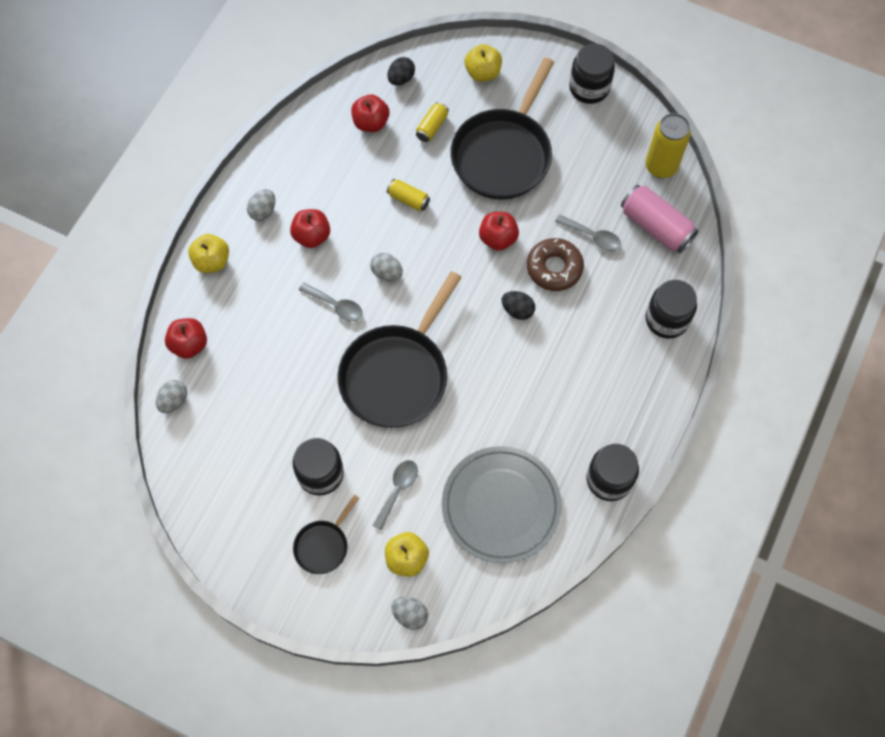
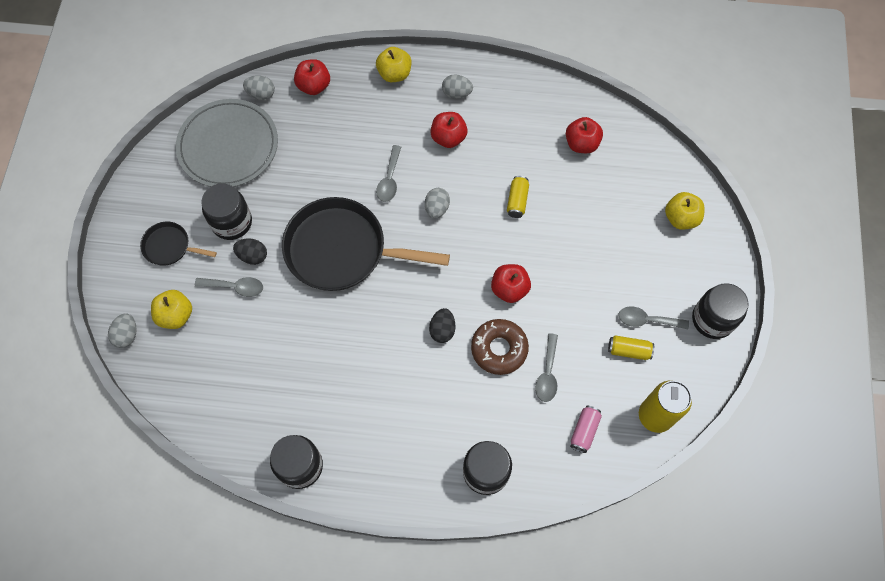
camera: 70 degrees right, 0 degrees up
black egg [387,57,415,85] -> black egg moved to [233,238,267,265]
yellow can [416,102,449,142] -> yellow can moved to [608,335,654,360]
grey plate [442,446,562,563] -> grey plate moved to [176,99,278,187]
black pan [450,58,554,199] -> none
pink can [621,185,698,254] -> pink can [570,406,602,453], size x0.55
none -> grey spoon [618,307,689,329]

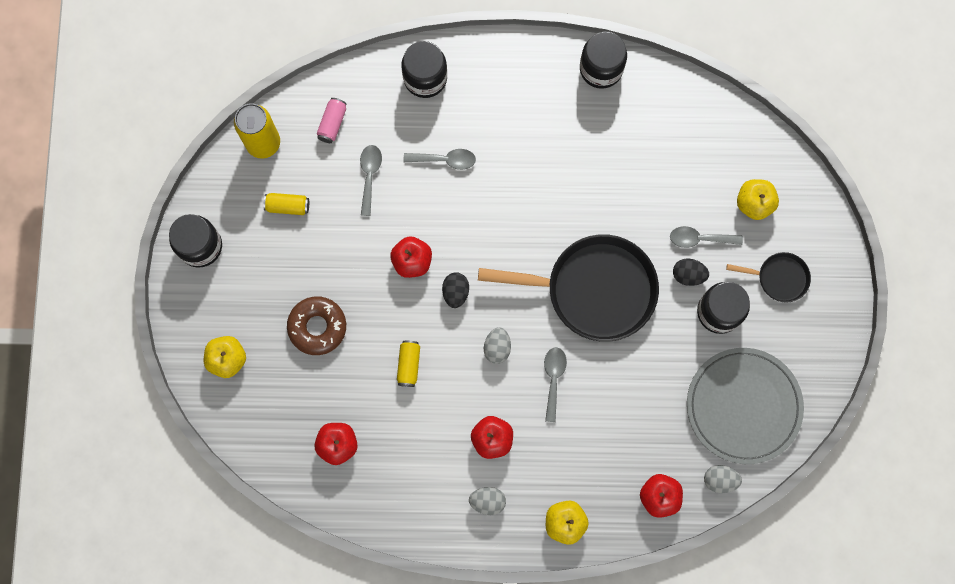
camera: 175 degrees right, 10 degrees up
grey egg [108,313,137,348] -> none
black egg [429,308,455,343] -> black egg moved to [442,272,469,308]
brown donut [471,319,529,375] -> brown donut moved to [287,296,346,355]
grey spoon [618,307,689,329] -> grey spoon moved to [404,149,476,170]

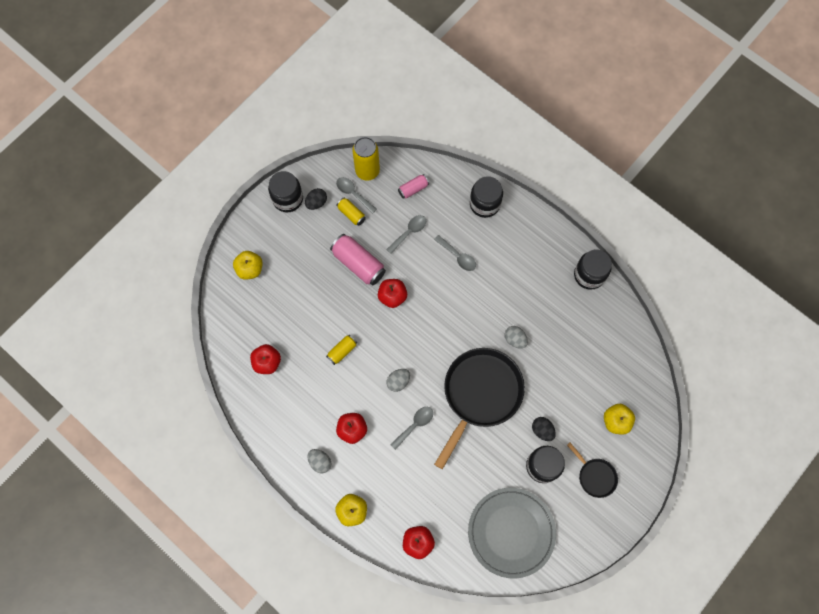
camera: 40 degrees right, 5 degrees down
brown donut [287,296,346,355] -> none
black egg [442,272,469,308] -> black egg moved to [305,188,327,210]
black pan [478,234,659,342] -> black pan turned 105 degrees counterclockwise [434,348,525,469]
grey spoon [670,226,743,248] -> grey spoon moved to [336,177,377,214]
grey egg [704,465,742,493] -> grey egg moved to [505,326,528,349]
none -> pink can [330,234,386,286]

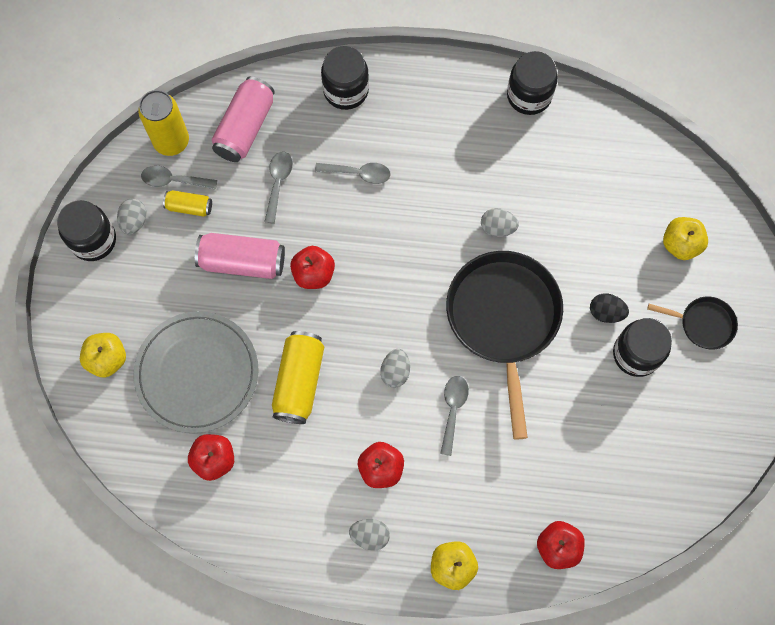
camera: 35 degrees left, 0 degrees up
black egg [305,188,327,210] -> grey egg [117,199,147,235]
yellow can [326,335,357,365] -> yellow can [272,331,324,424], size x1.82
pink can [398,174,429,199] -> pink can [212,77,275,162], size x1.82
grey plate [468,488,556,579] -> grey plate moved to [133,311,259,433]

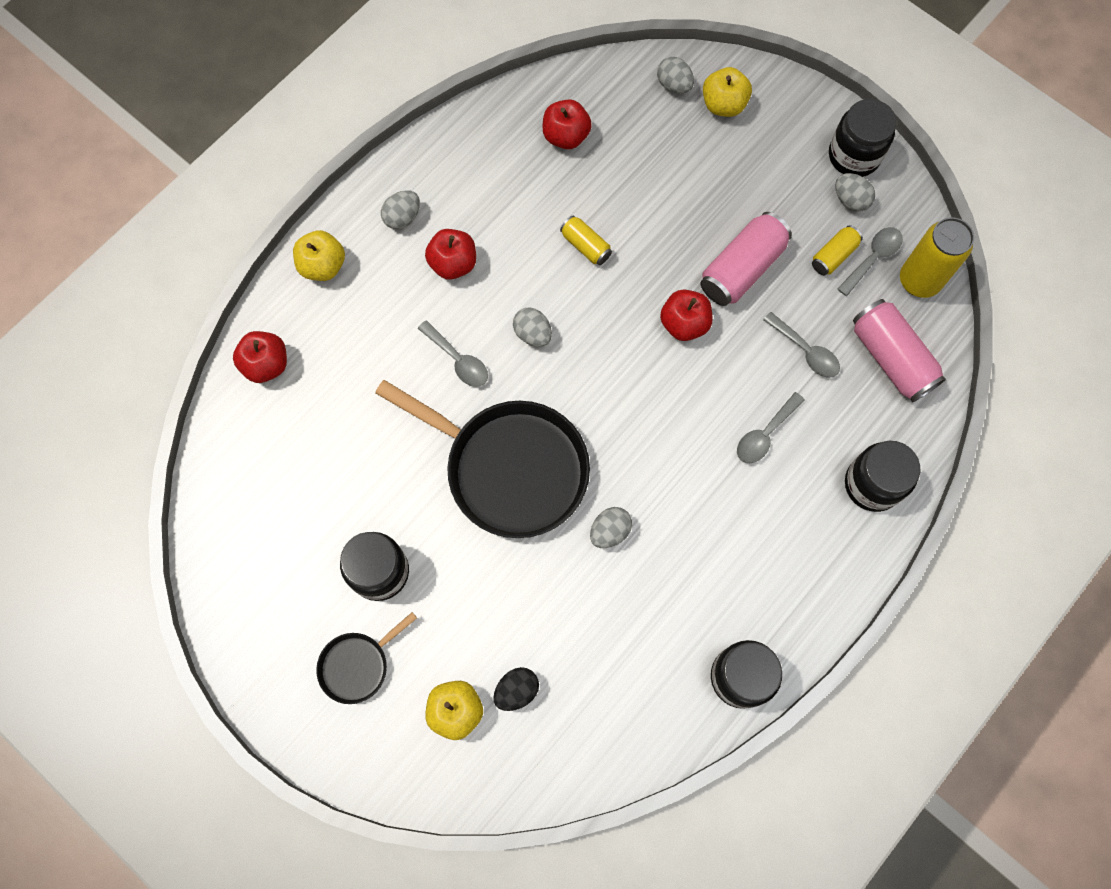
camera: 125 degrees right, 0 degrees up
grey plate [133,311,259,433] -> none
yellow can [272,331,324,424] -> yellow can [560,215,612,265], size x0.55
black egg [590,294,629,323] -> black egg moved to [493,667,539,711]
none -> grey egg [657,57,694,94]

